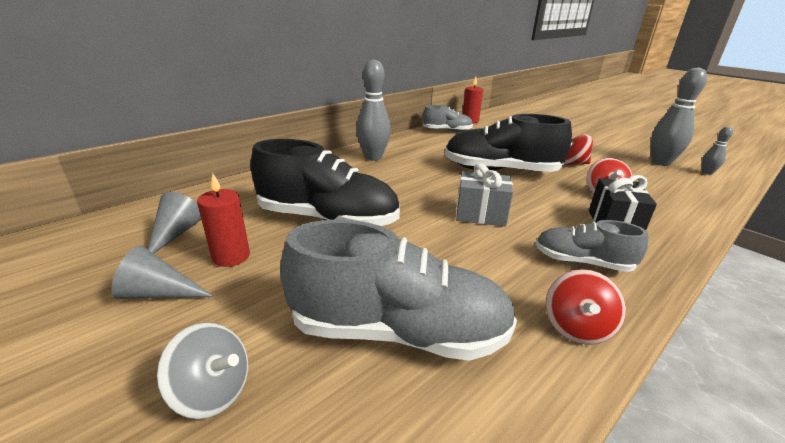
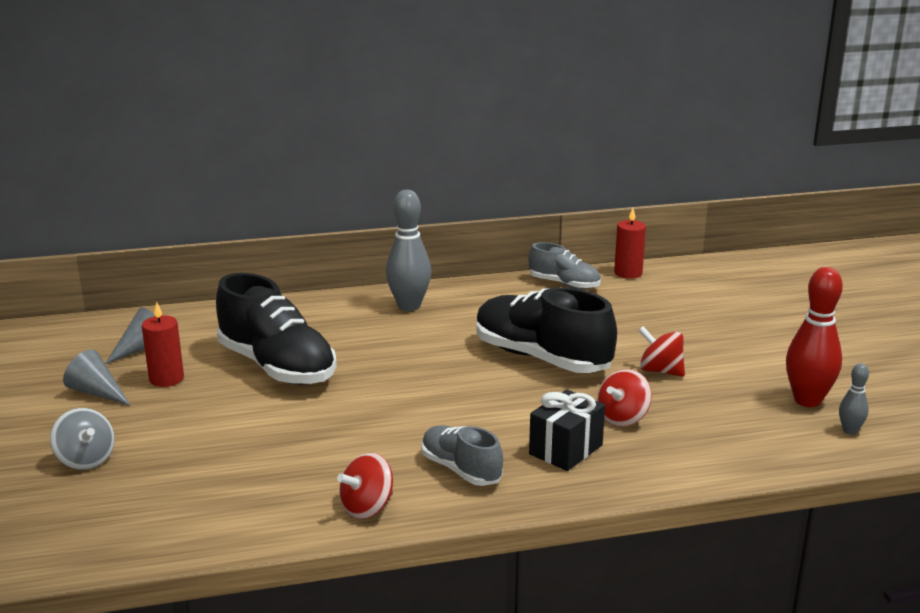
camera: 30 degrees right, 5 degrees down
grey shoe [280,220,517,361] -> none
grey gift [456,163,513,226] -> none
grey bowling pin [651,68,707,166] -> red bowling pin [786,267,843,407]

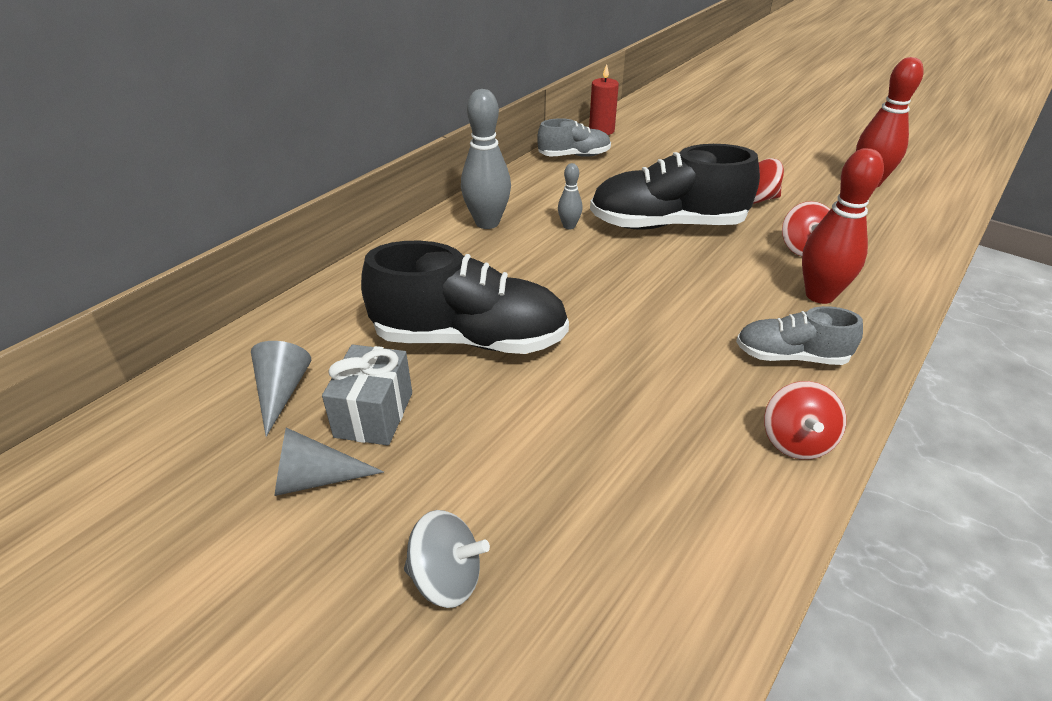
camera: 40 degrees left, 15 degrees up
red candle [142,302,184,387] -> grey gift [322,344,412,445]
black gift [529,389,605,471] -> red bowling pin [802,148,884,304]
grey bowling pin [839,363,869,435] -> grey bowling pin moved to [558,163,583,229]

